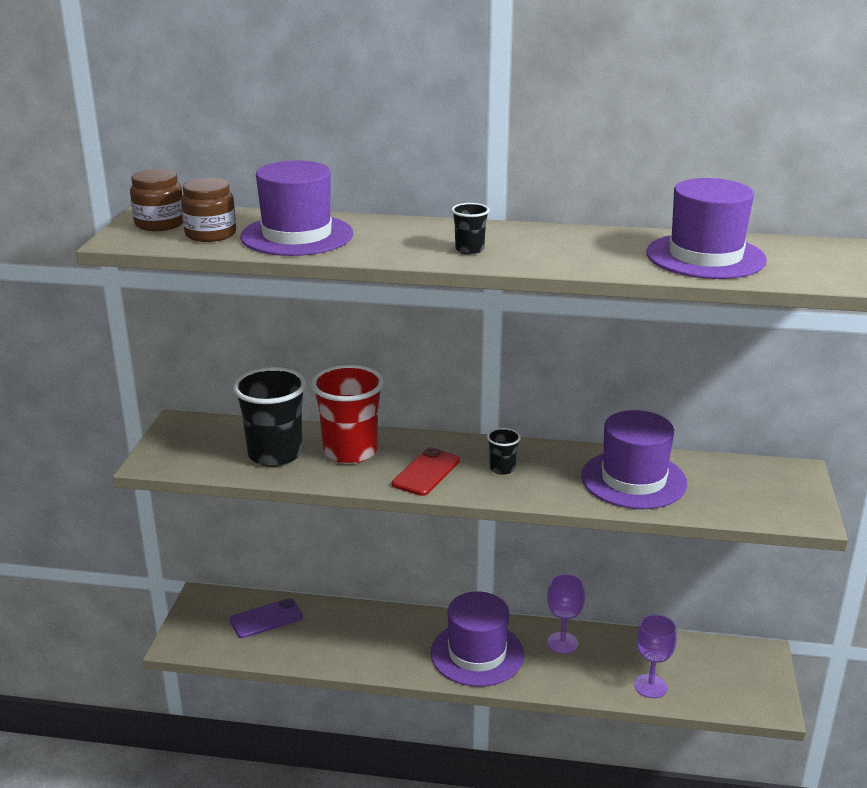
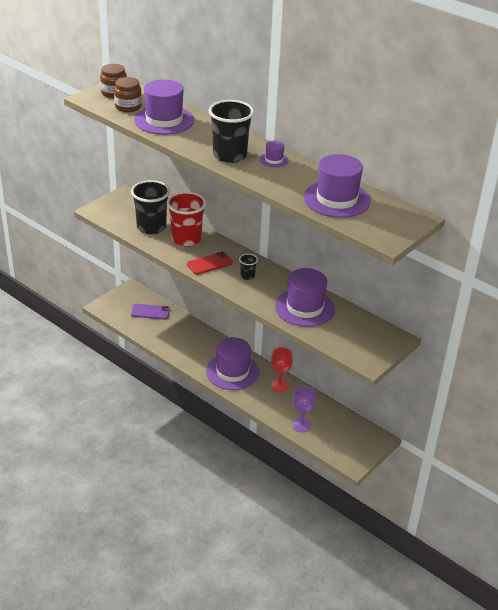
camera: 30 degrees right, 10 degrees up
black cup [451,203,490,254] -> black cup [209,100,254,163], size x2.16
purple goblet [547,574,585,654] -> red goblet [271,347,293,392]
none -> purple hat [260,141,289,168]

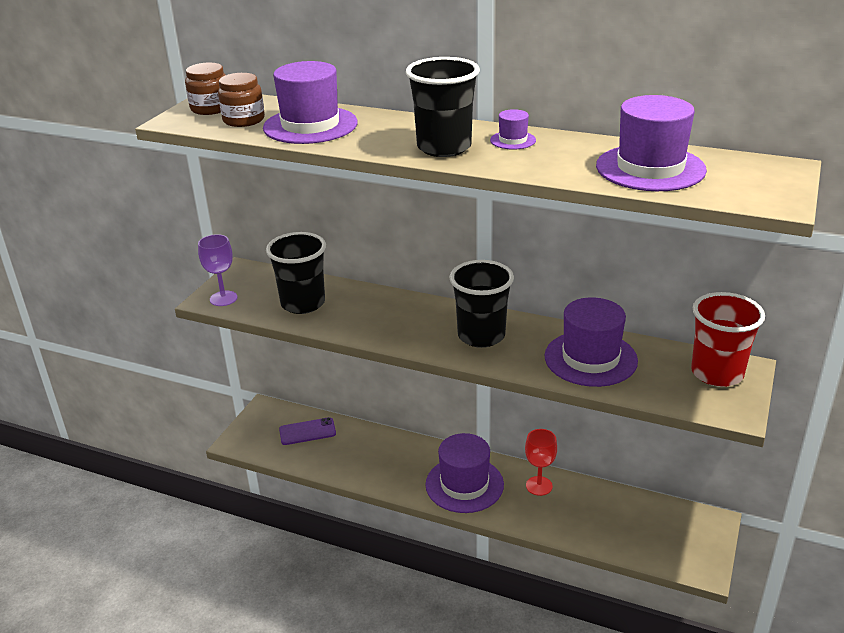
camera: 15 degrees left, 5 degrees down
red cup [167,192,206,247] -> red cup moved to [691,292,765,387]
red phone [187,252,233,275] -> none
black cup [239,254,258,280] -> black cup [450,260,514,348], size x2.16
purple goblet [292,386,316,432] -> purple goblet moved to [198,234,238,306]

